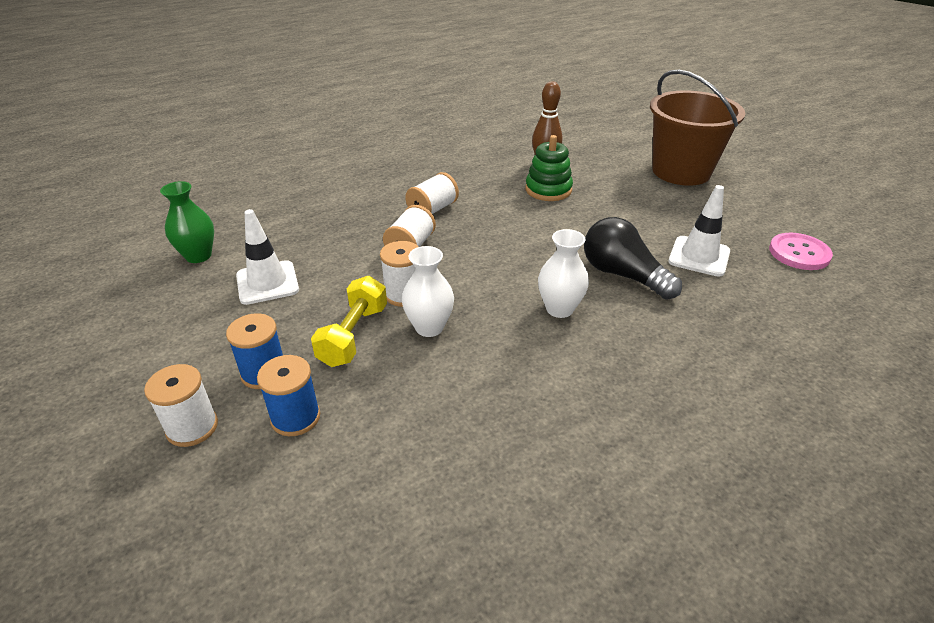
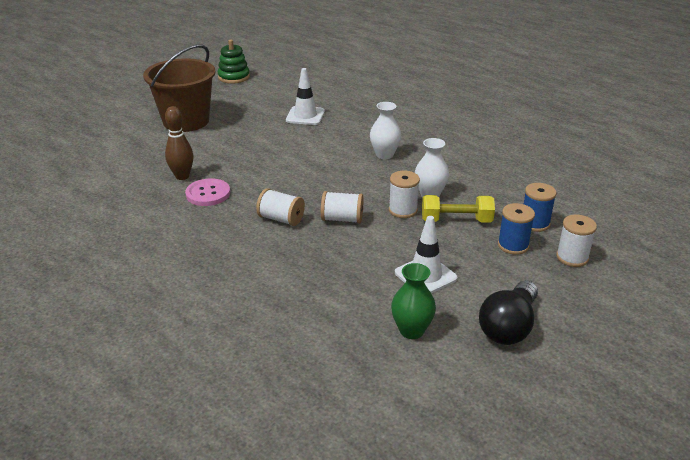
camera: 105 degrees left, 5 degrees down
green stacking toy [525,135,573,201] -> green stacking toy moved to [218,40,250,84]
black light bulb [584,217,682,300] -> black light bulb moved to [479,280,538,345]
pink button [769,233,833,270] -> pink button moved to [185,178,230,206]

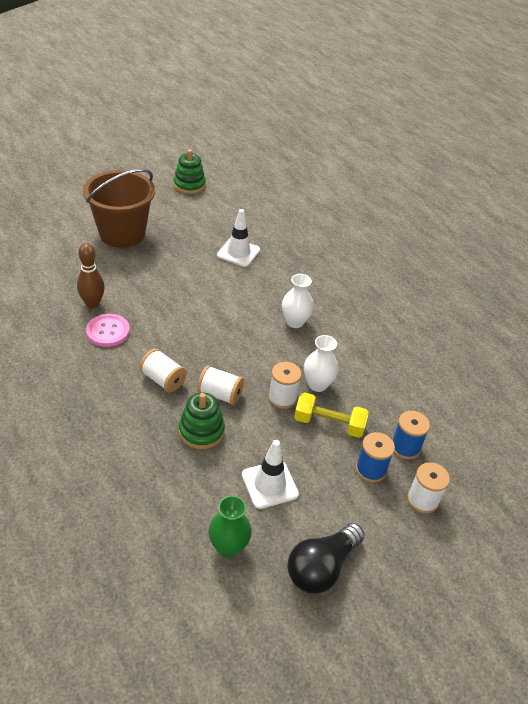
camera: 10 degrees right, 10 degrees up
none -> green stacking toy [179,392,225,449]

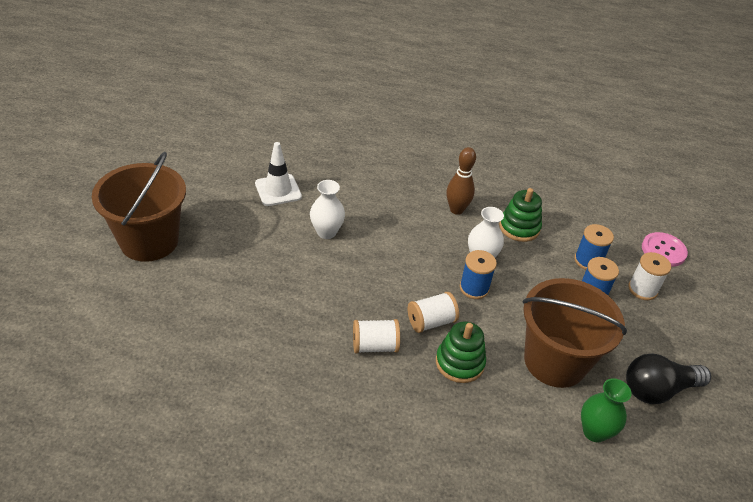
camera: 45 degrees left, 0 degrees up
brown bowling pin [77,243,105,308] -> brown bowling pin moved to [447,147,476,215]
pink button [86,314,130,347] -> pink button moved to [642,232,688,267]
green stacking toy [174,149,206,194] -> green stacking toy moved to [499,188,542,242]
white traffic cone [242,440,299,509] -> brown bucket [523,278,627,388]
white spool [269,362,302,409] -> blue spool [460,250,497,299]
white vase [282,274,314,328] -> white vase moved to [310,180,345,239]
black light bulb [288,523,365,594] -> black light bulb turned 75 degrees clockwise [626,353,711,404]
yellow dumbbell [294,392,369,438] -> none

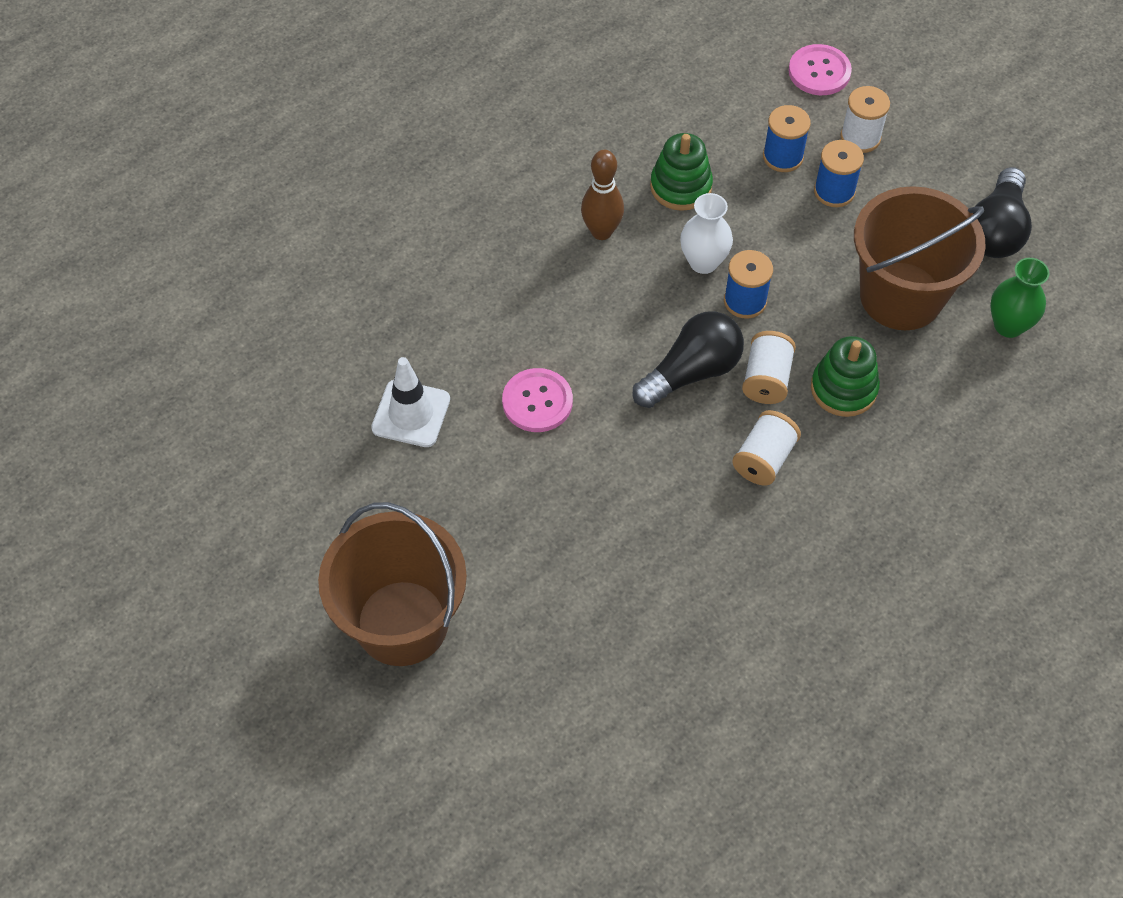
camera: 50 degrees left, 15 degrees up
white vase [310,180,345,239] -> pink button [502,368,573,432]
none -> black light bulb [633,311,744,408]

